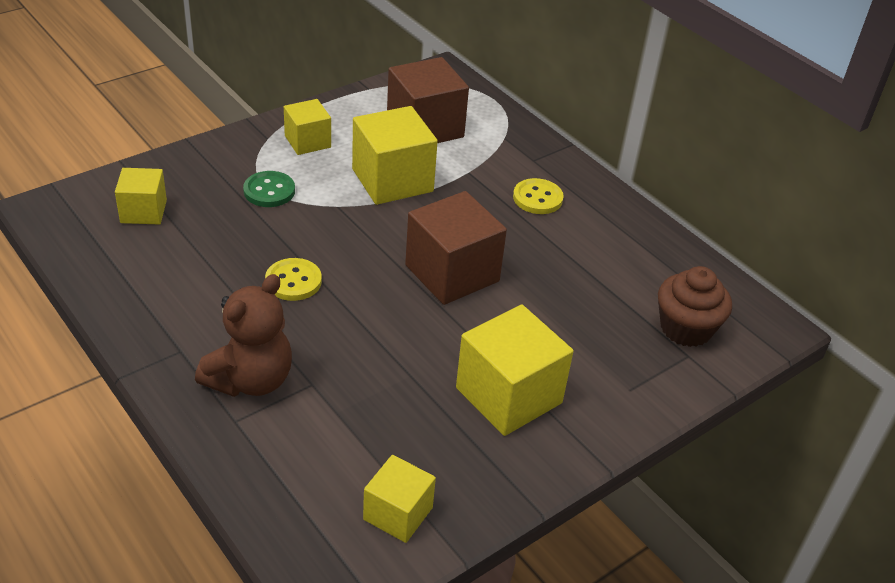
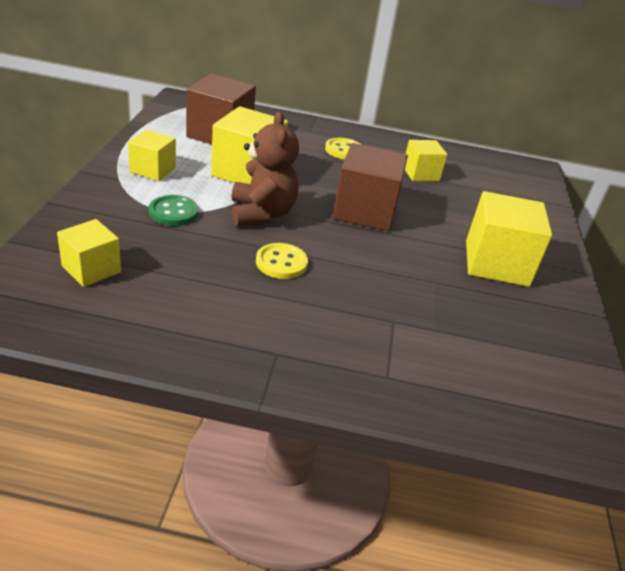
camera: 45 degrees left, 5 degrees down
brown teddy bear [195,274,292,397] -> brown teddy bear moved to [232,111,299,226]
yellow cube [363,455,436,543] -> yellow cube moved to [405,140,447,181]
brown cupcake [658,266,732,347] -> none

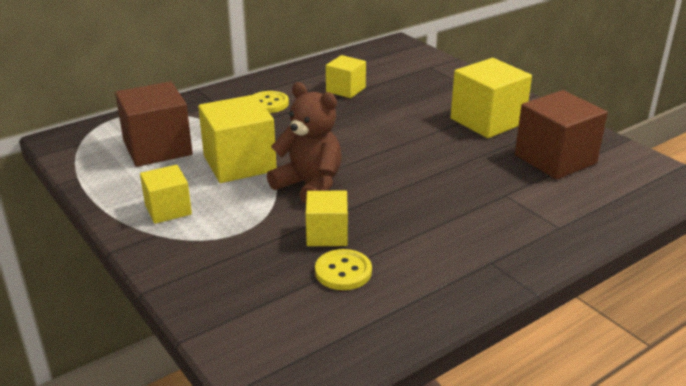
camera: 40 degrees left, 5 degrees down
yellow cube [57,219,121,287] -> yellow cube moved to [306,191,348,246]
green button [149,195,198,226] -> none
yellow button [256,243,308,279] -> yellow button moved to [315,249,372,290]
brown cube [333,143,408,231] -> brown cube moved to [515,90,608,180]

